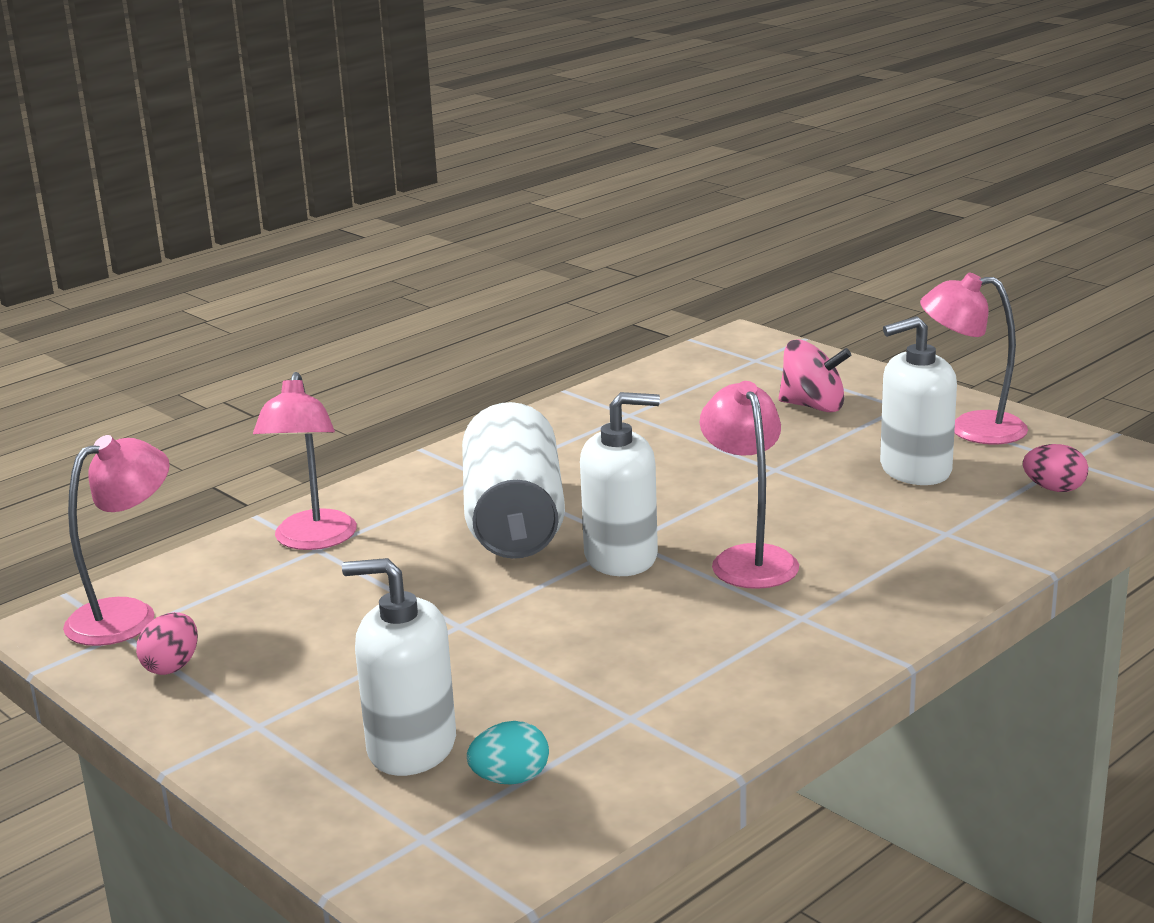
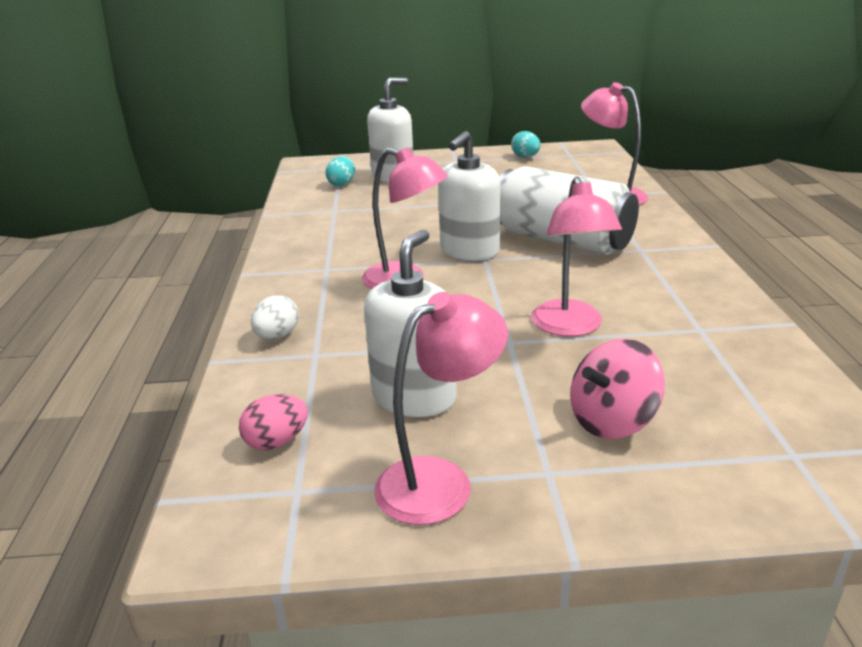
camera: 130 degrees right, 5 degrees up
pink lamp [63,435,170,646] -> pink lamp moved to [531,177,622,336]
pink egg [136,612,198,675] -> turquoise egg [511,131,541,157]
none -> white egg [251,295,299,339]

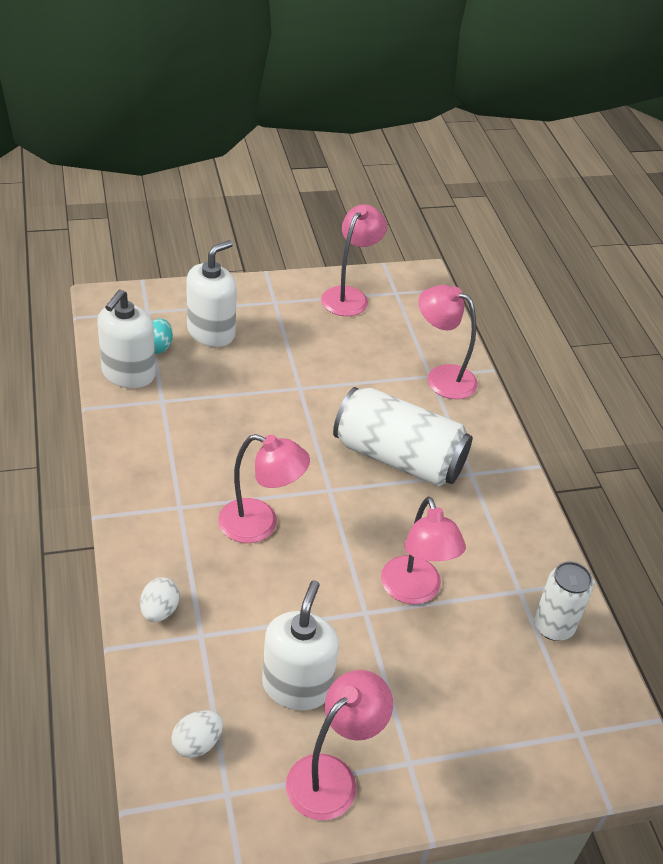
camera: 15 degrees left, 15 degrees up
pink egg [239,394,308,450] -> white egg [171,710,223,758]
white soap dispenser [438,131,501,260] -> white soap dispenser moved to [97,289,156,388]
turquoise egg [511,131,541,157] -> pink lamp [321,204,387,316]
pink spinning top [570,339,665,439] -> none
none -> white can [534,561,593,641]

